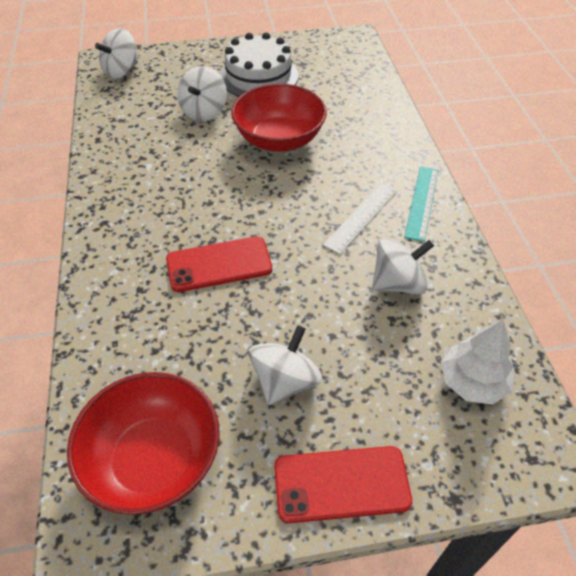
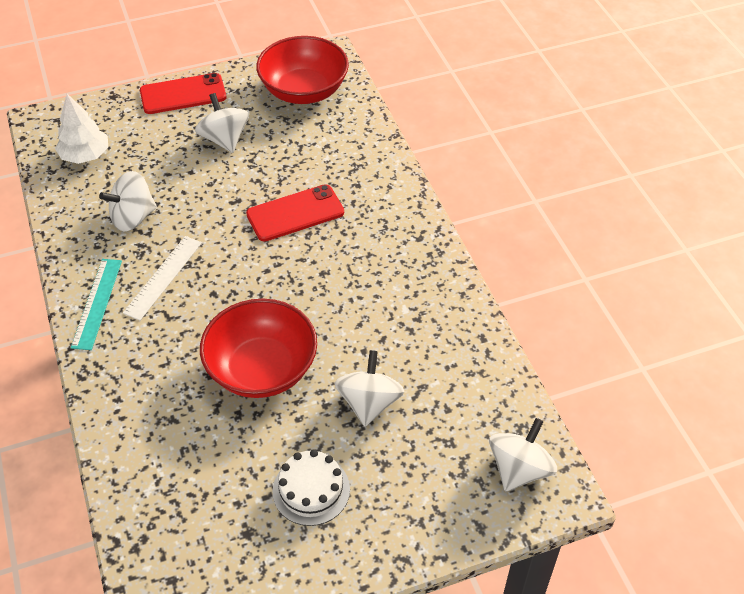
camera: 170 degrees right, 0 degrees up
white cake [220,33,298,97] -> white cake [272,449,350,526], size x0.64
white spinning top [249,325,322,405] -> white spinning top turned 135 degrees clockwise [195,93,249,153]

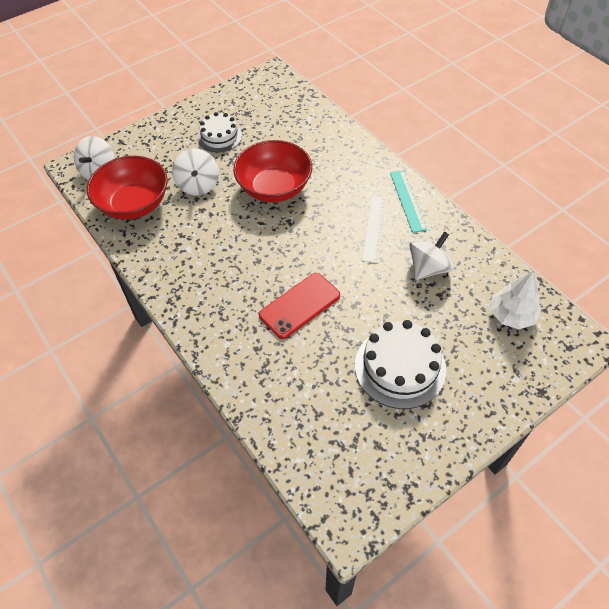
camera: 165 degrees right, 5 degrees up
red phone [140,73,226,114] -> none
white spinning top [195,93,249,153] -> white cake [355,320,446,409]
red bowl [256,36,349,104] -> red bowl moved to [87,156,168,220]

